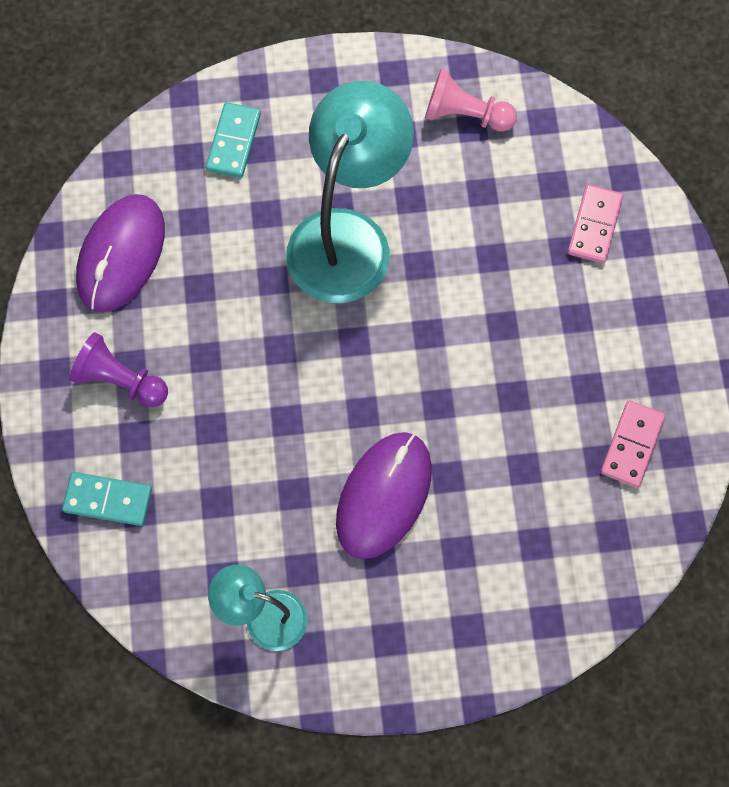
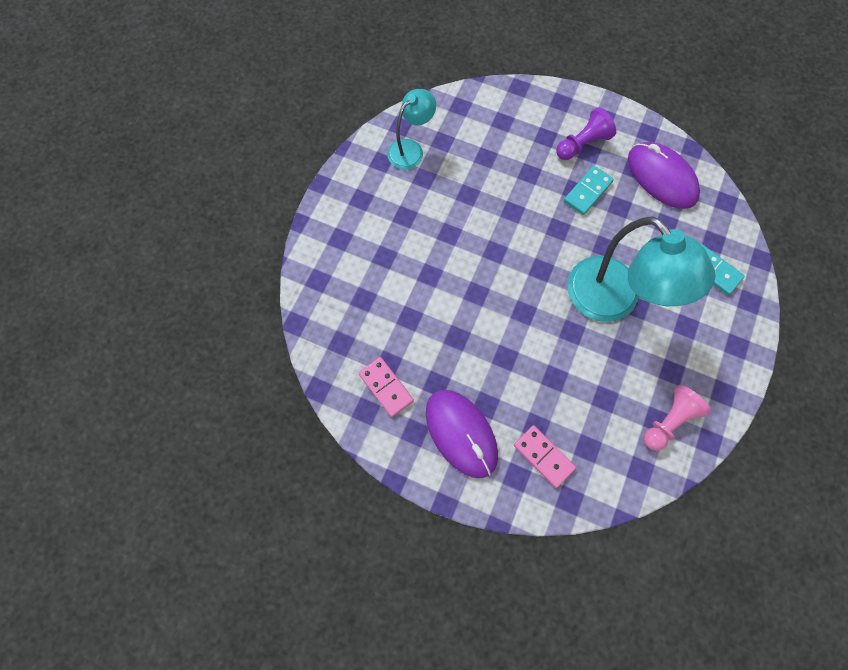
camera: 120 degrees right, 0 degrees up
turquoise domino [62,472,152,526] -> turquoise domino moved to [564,166,614,215]
purple mouse [336,432,432,559] -> purple mouse moved to [426,390,498,478]

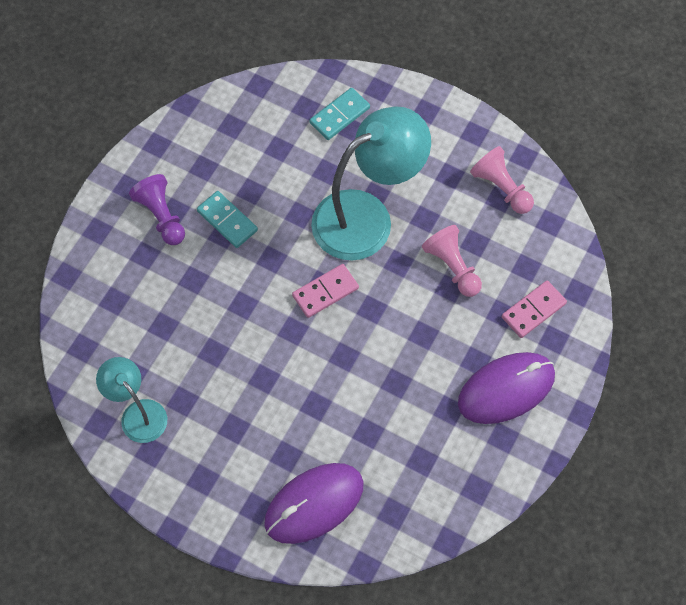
camera: 85 degrees left, 5 degrees down
pink domino [359,357,414,417] -> pink domino moved to [292,264,359,318]
purple mouse [628,142,700,209] -> purple mouse moved to [264,463,363,544]
none -> pink pawn [422,225,482,297]

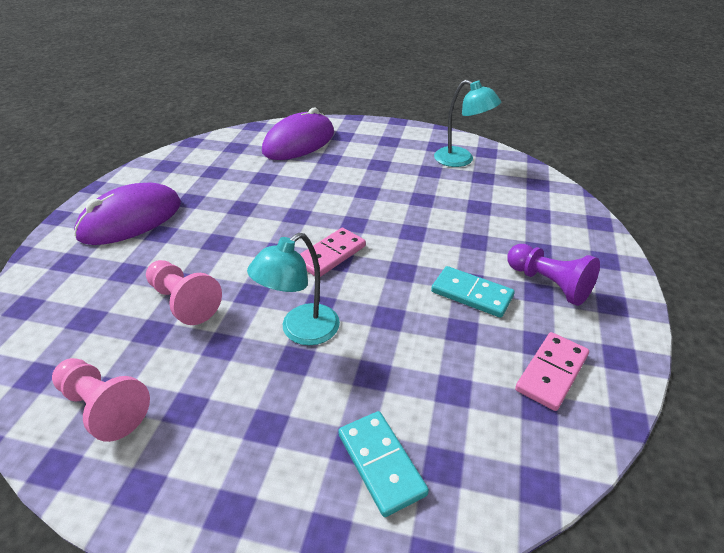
camera: 165 degrees right, 25 degrees down
turquoise domino [310,88,370,140] -> turquoise domino turned 60 degrees counterclockwise [338,411,429,517]
turquoise lamp [311,106,431,261] -> turquoise lamp [247,233,340,345], size x0.54
pink domino [502,280,567,338] -> pink domino moved to [515,332,589,411]

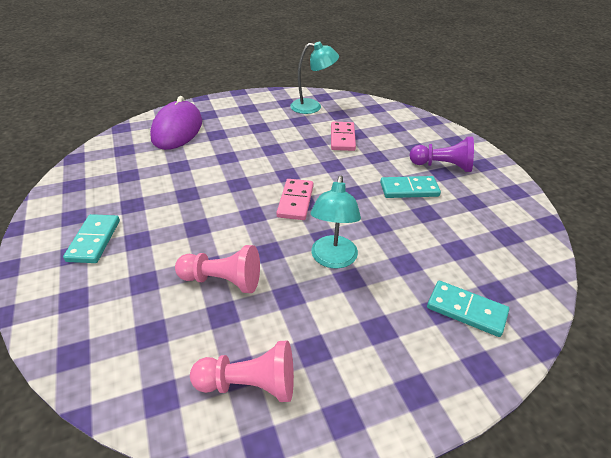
camera: 35 degrees left, 0 degrees up
purple mouse [74,183,181,245] -> turquoise domino [63,214,120,263]
pink domino [515,332,589,411] -> pink domino moved to [331,122,356,151]

